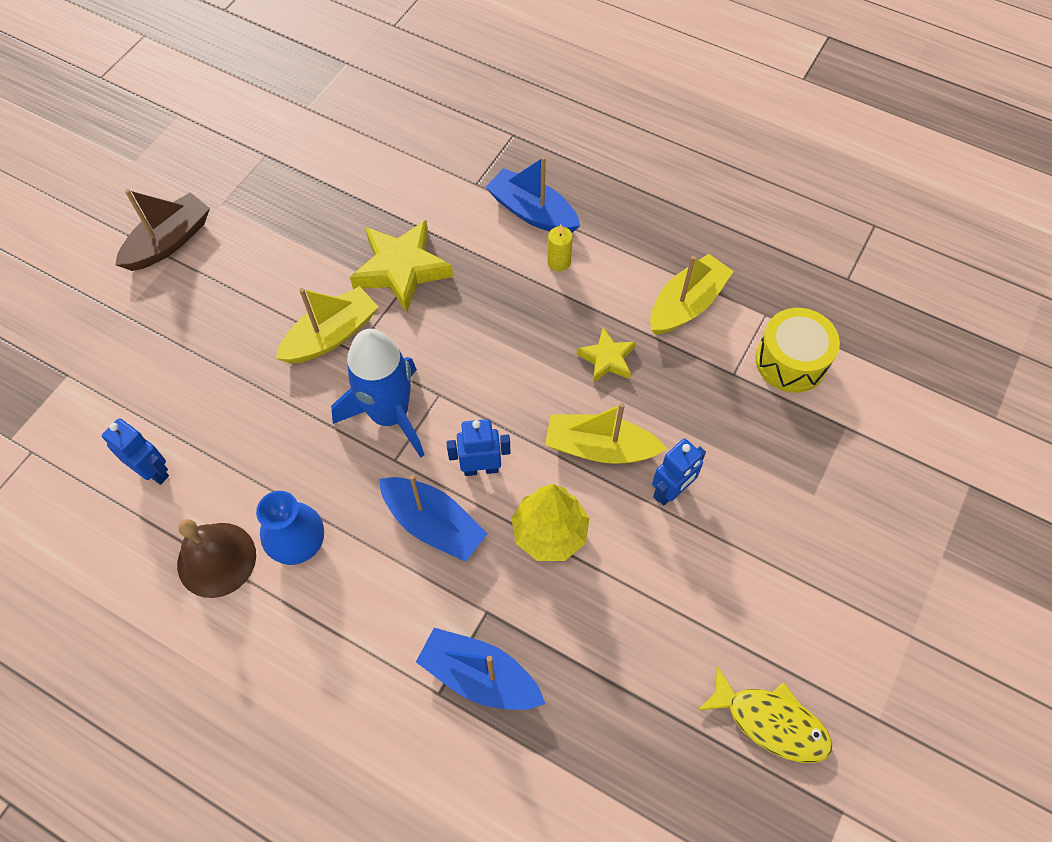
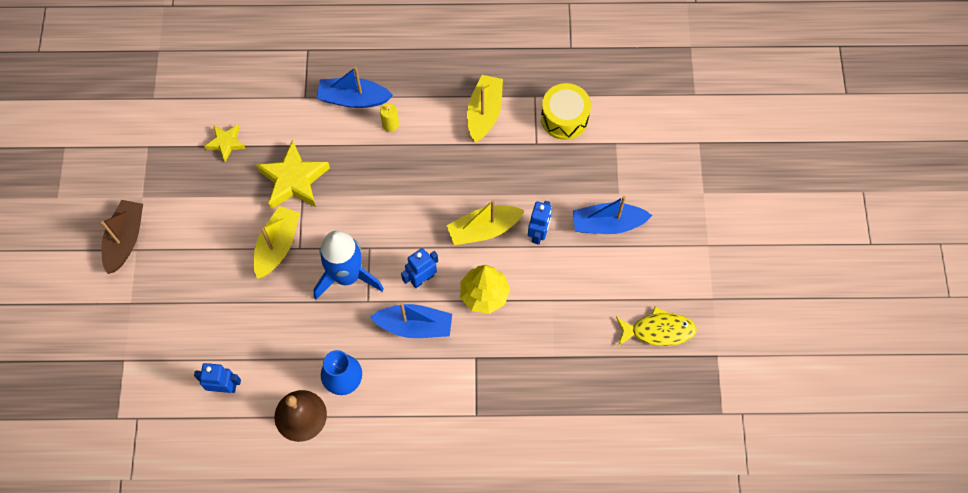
camera: 30 degrees left, 5 degrees up
blue boat [416,628,545,710] -> blue boat moved to [573,196,652,234]
yellow star [577,327,636,383] -> yellow star moved to [204,125,246,162]

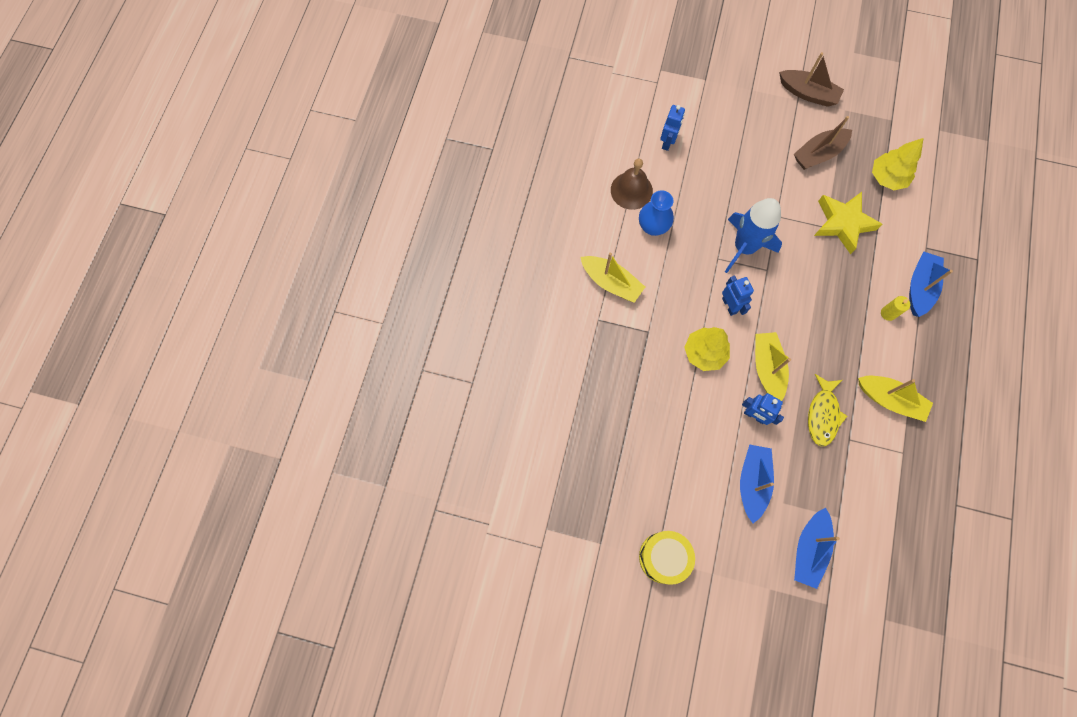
camera: 105 degrees right, 5 degrees up
yellow star [204,125,246,162] -> yellow tree [872,138,923,190]
yellow boat [254,206,300,279] -> yellow boat moved to [580,252,645,303]
blue boat [370,302,452,338] -> blue boat moved to [794,508,840,589]
yellow drum [541,83,591,140] -> yellow drum moved to [639,531,695,585]
yellow fish [616,307,697,346] -> yellow fish moved to [808,374,847,446]
none -> brown boat [794,116,852,170]

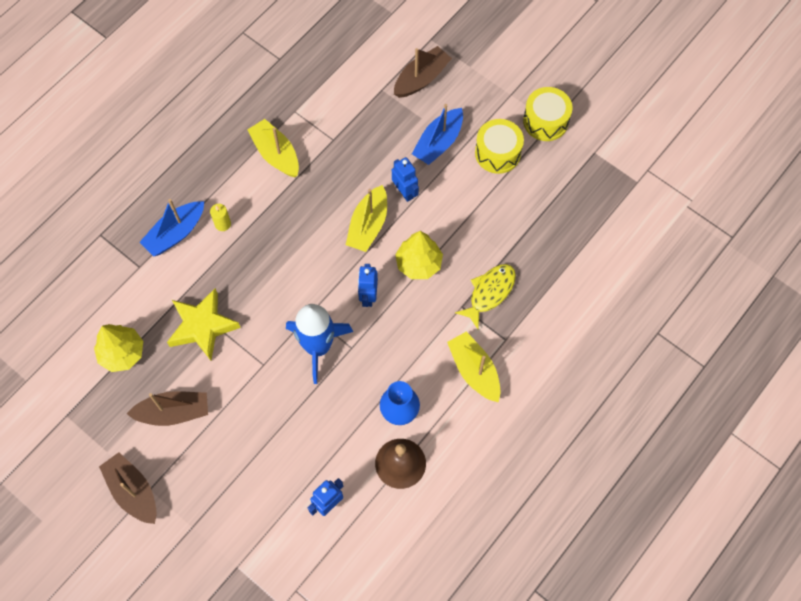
camera: 155 degrees left, 5 degrees down
blue boat [794,508,840,589] -> brown boat [394,46,452,98]
yellow fish [808,374,847,446] -> yellow fish moved to [455,264,516,329]
none -> yellow drum [475,119,524,174]

